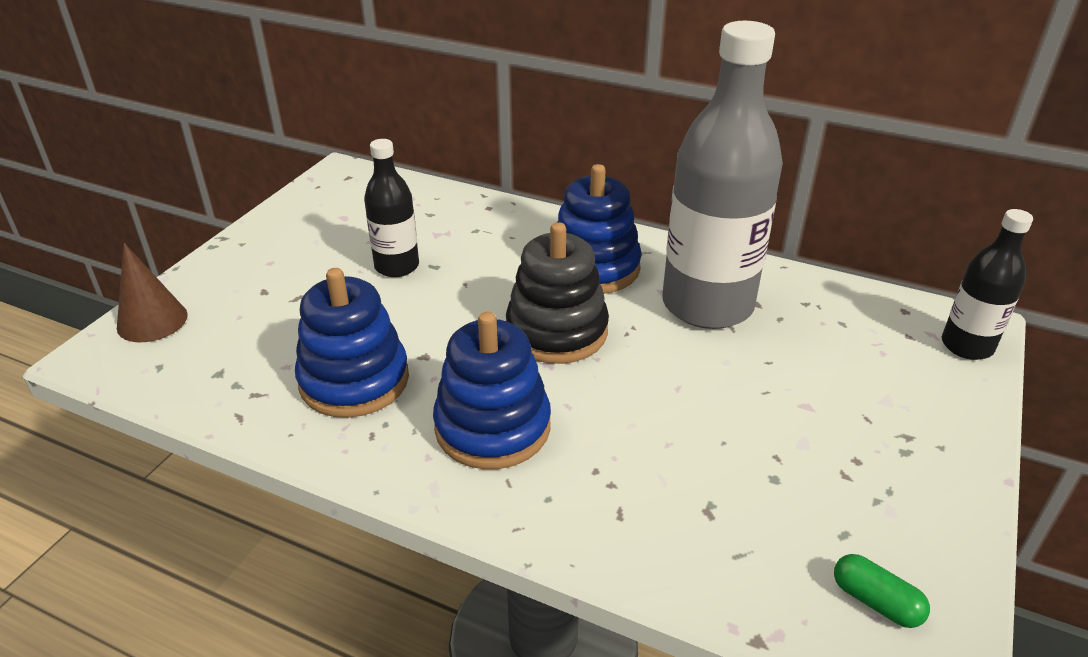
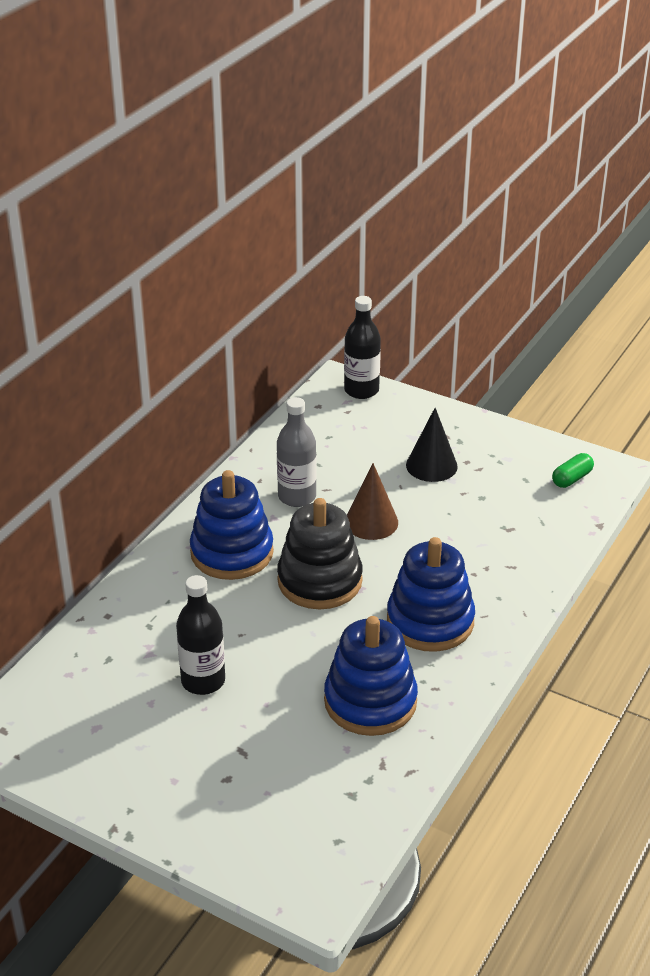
camera: 85 degrees left, 0 degrees up
brown cone [117,243,188,342] -> brown cone moved to [347,463,398,540]
grey bottle [662,21,783,329] -> grey bottle [277,397,317,507], size x0.52
none -> black cone [406,408,458,482]

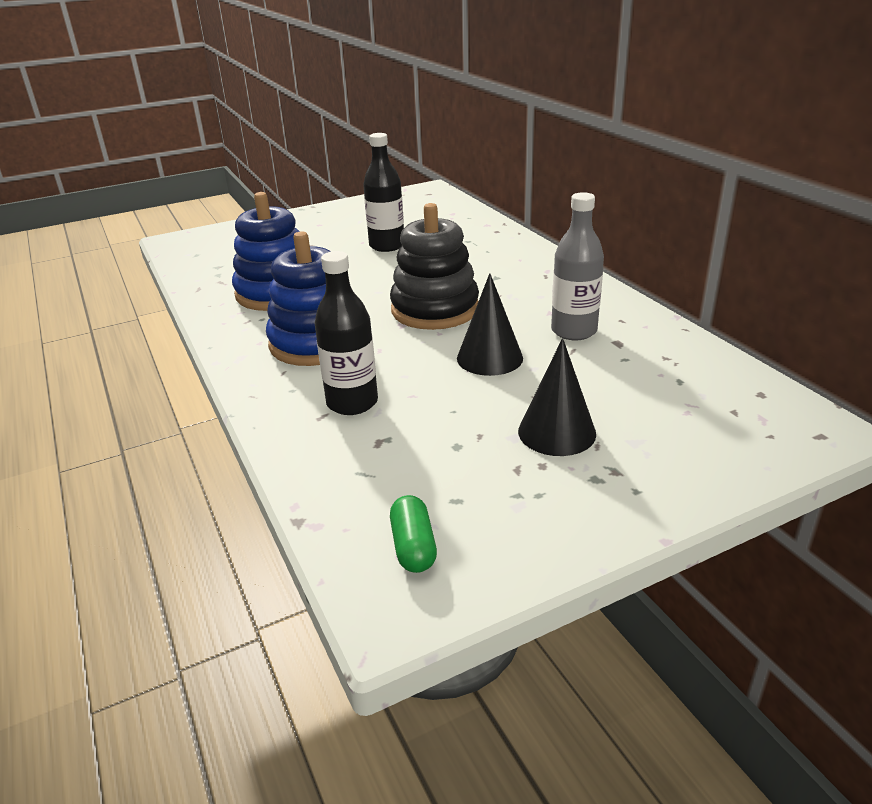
camera: 125 degrees right, 5 degrees down
blue stacking toy [190,470,274,580] -> none
black bottle [344,296,381,399] -> black bottle moved to [315,251,378,415]
brown cone [347,463,398,540] -> black cone [457,273,523,376]

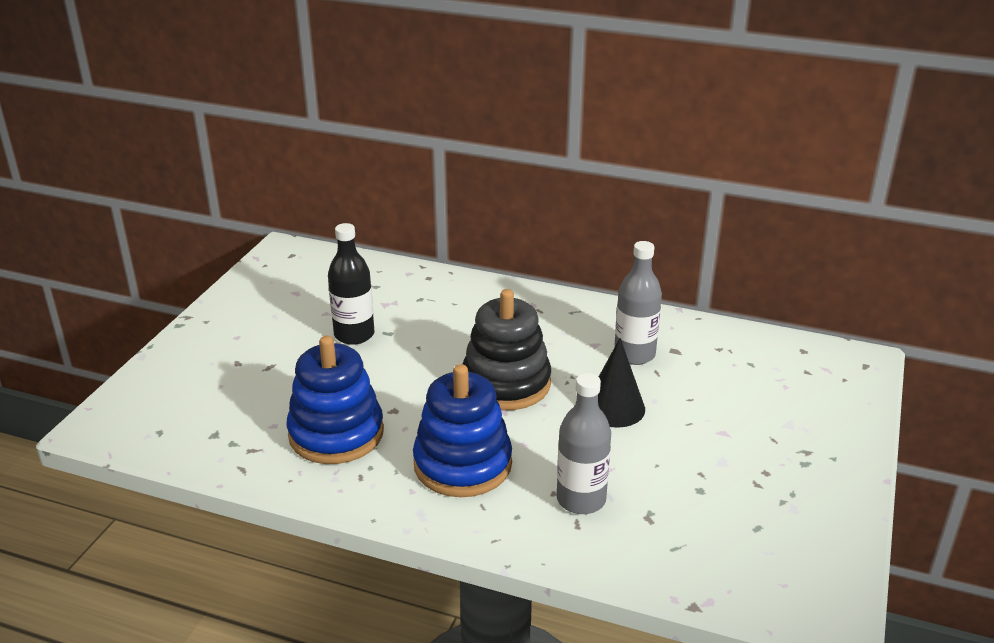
camera: 45 degrees left, 0 degrees up
black bottle [315,251,378,415] -> grey bottle [557,373,611,514]
green capsule [390,495,437,573] -> none
black cone [518,338,596,456] -> none

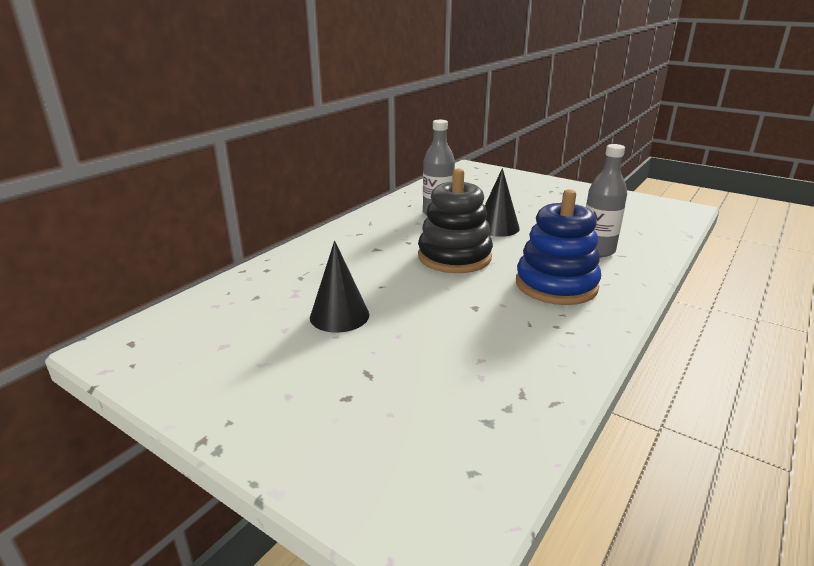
camera: 75 degrees left, 5 degrees down
blue stacking toy [287,336,384,464] -> none
black bottle [328,223,374,345] -> black cone [310,241,369,333]

